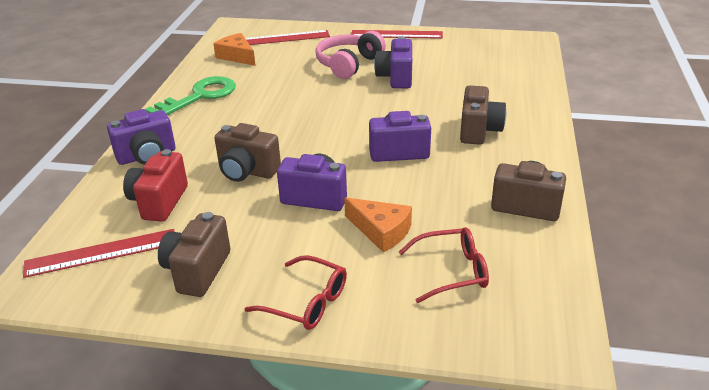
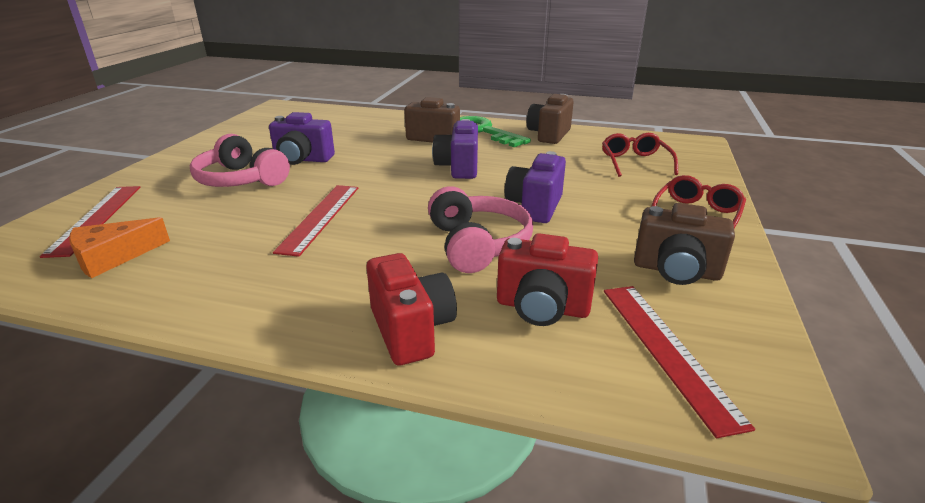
camera: 85 degrees left, 5 degrees down
purple camera [107,109,176,165] -> red camera [366,253,457,366]
green key [145,76,236,115] -> green key moved to [460,116,531,147]
brown camera [214,123,281,182] -> pink headphones [428,186,533,273]
orange cheese [344,198,412,252] -> none
red ruler [351,30,443,39] -> red ruler moved to [273,185,358,257]

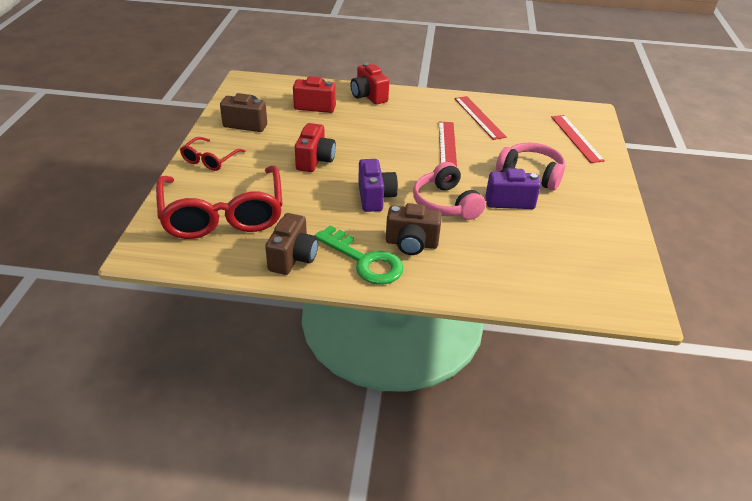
camera: 170 degrees right, 10 degrees up
orange cheese [69,217,170,278] -> none
pink headphones [428,186,533,273] -> pink headphones moved to [413,162,486,220]
purple camera [505,151,566,223] -> red camera [295,123,336,172]
red glasses [602,133,678,177] -> red glasses [156,165,283,239], size x2.11
red ruler [604,286,755,438] -> red ruler moved to [454,96,506,140]

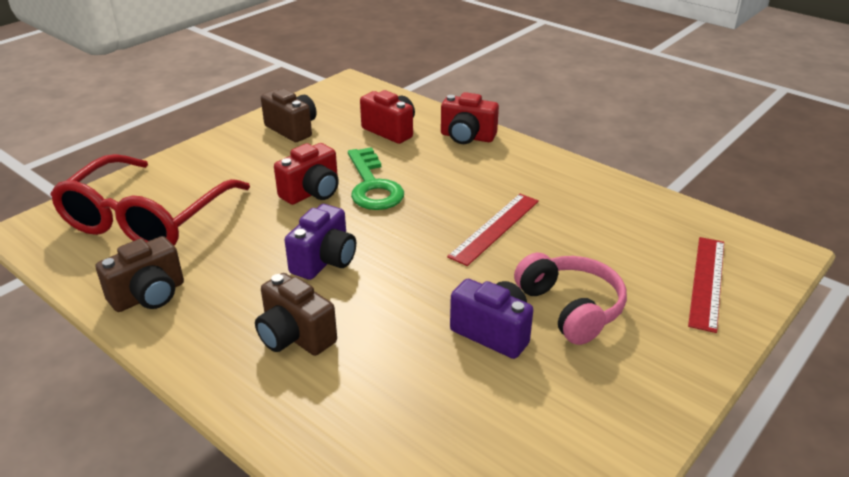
camera: 35 degrees right, 5 degrees down
red glasses [180,137,246,171] -> none
green key [314,225,404,285] -> green key moved to [348,147,404,210]
red camera [350,63,389,105] -> red camera turned 75 degrees counterclockwise [441,92,499,144]
pink headphones [413,162,486,220] -> none
red ruler [454,96,506,140] -> none

